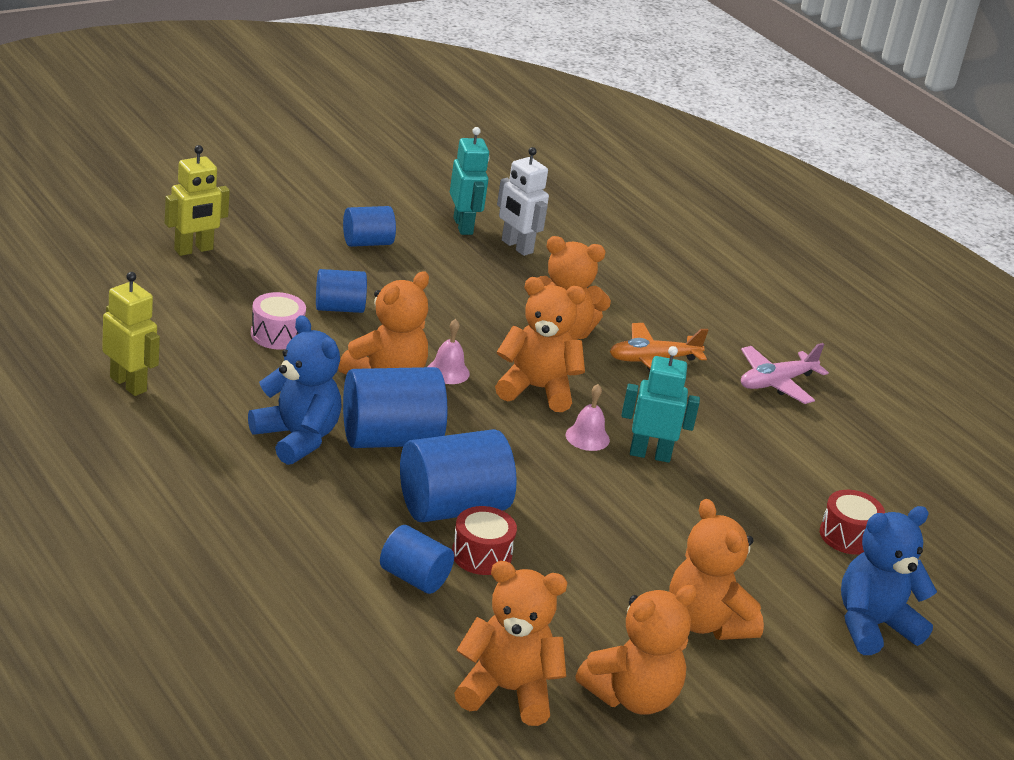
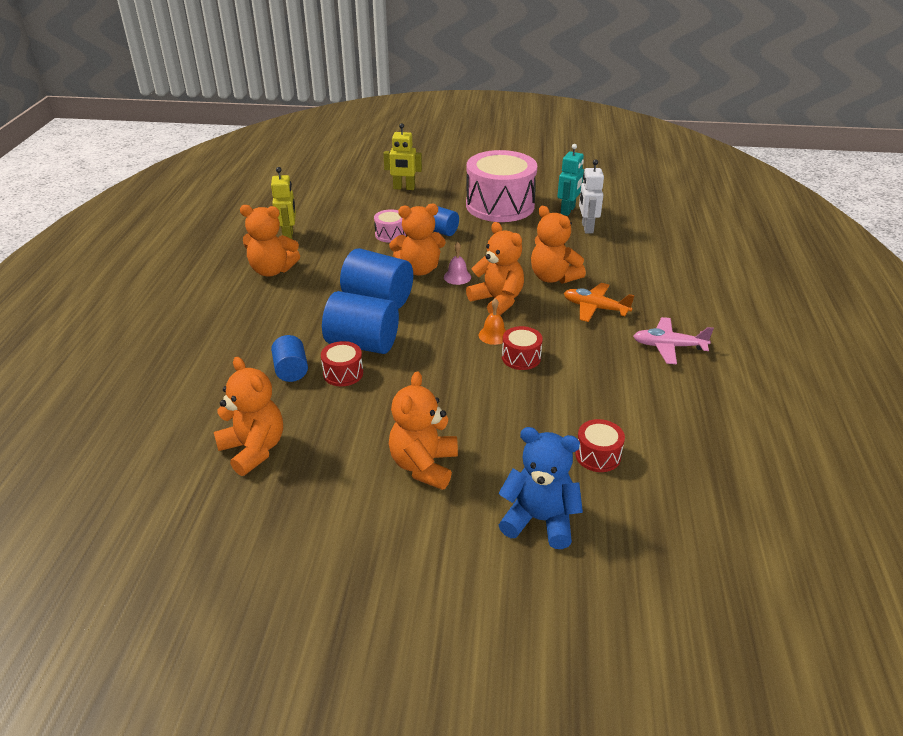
camera: 45 degrees right, 5 degrees up
blue teddy bear [248,315,342,465] -> none
blue cylinder [343,206,396,247] -> pink drum [466,150,537,222]
pink bell [566,384,610,451] -> orange bell [479,298,506,345]
orange teddy bear [575,585,697,715] -> orange teddy bear moved to [240,205,300,277]
turquoise robot [621,346,700,463] -> red drum [502,326,543,370]

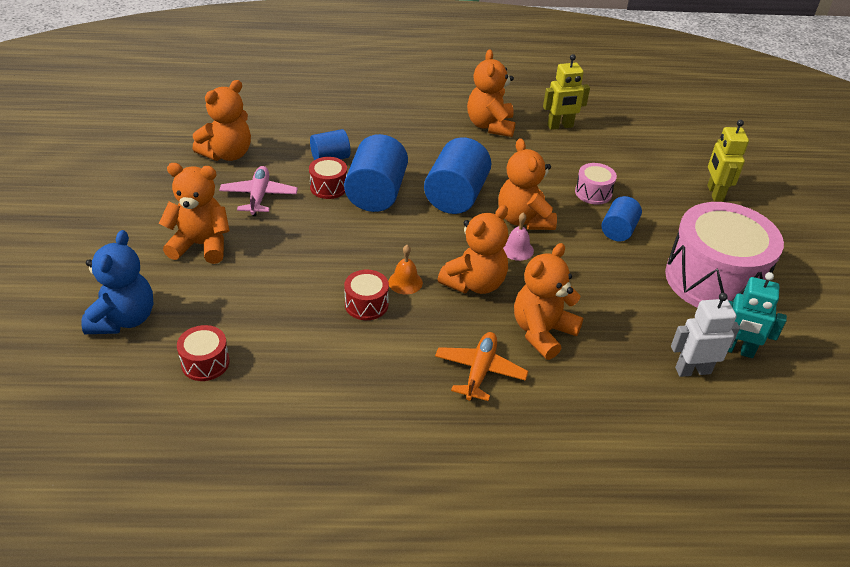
camera: 80 degrees right, 5 degrees up
pink plane [633,317,714,364] -> pink plane moved to [219,166,298,216]

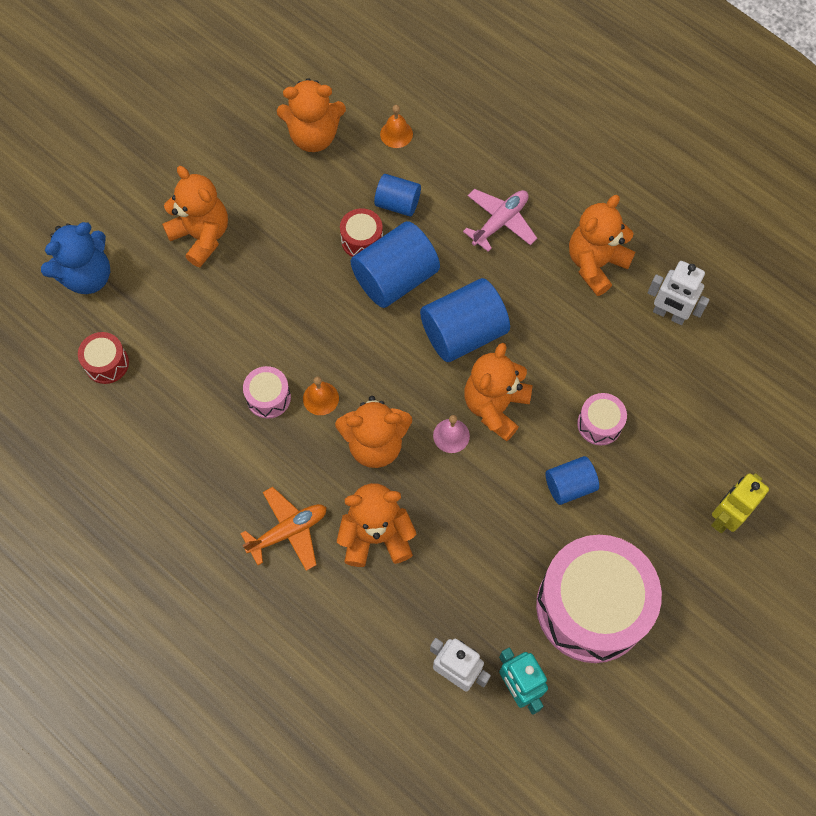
camera: 45 degrees right, 25 degrees up
pink plane [219,166,298,216] -> pink plane moved to [463,189,537,252]
red drum [344,270,389,320] -> pink drum [243,366,291,419]
yellow robot [543,54,590,130] -> white robot [648,261,710,325]
none -> orange bell [380,105,413,148]

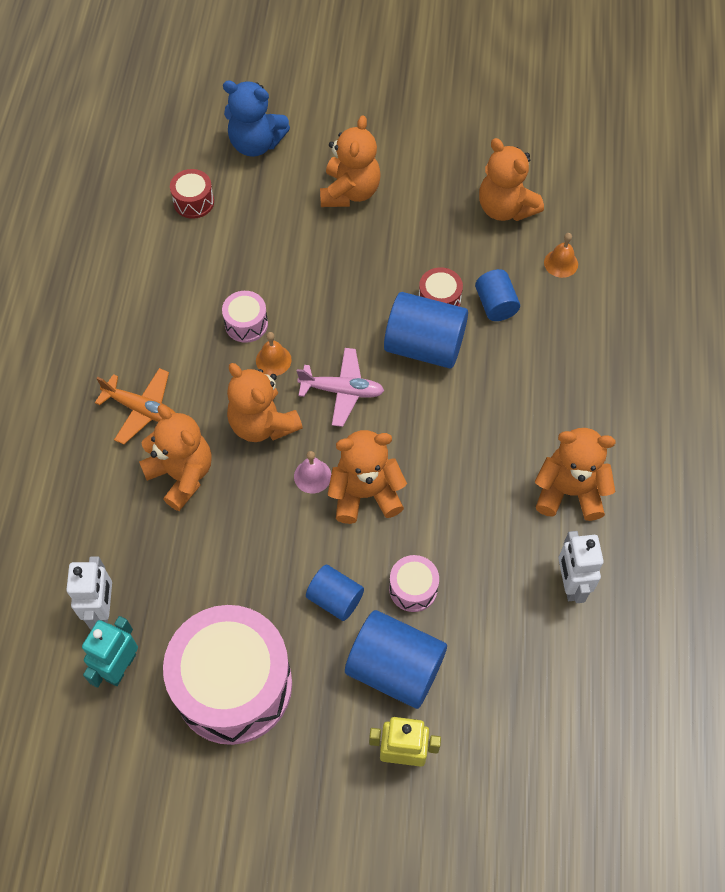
camera: 55 degrees right, 5 degrees down
blue cylinder [420,278,510,362] -> blue cylinder moved to [345,610,447,709]
pink plane [463,189,537,252] -> pink plane moved to [297,348,384,427]

